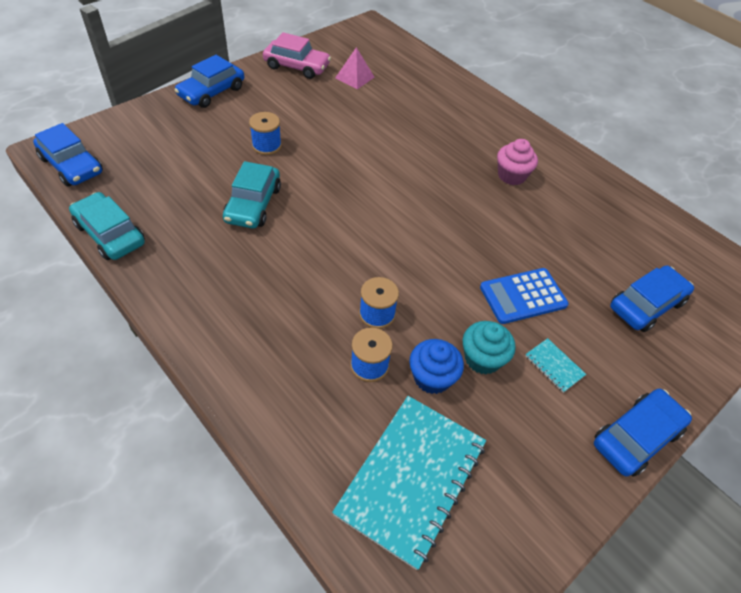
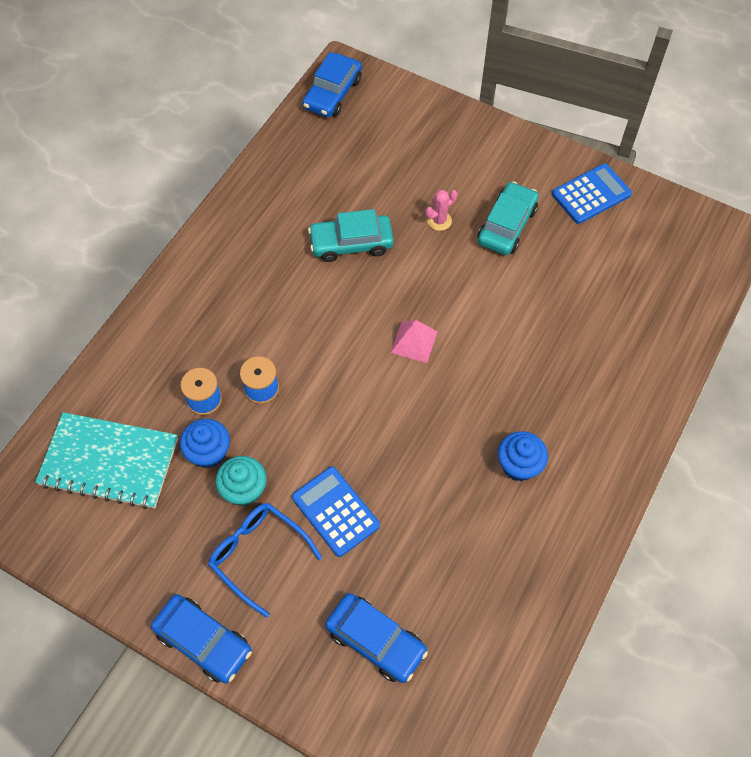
camera: 75 degrees right, 10 degrees up
turquoise car [69,192,145,260] -> turquoise car moved to [478,181,539,255]
blue car [175,55,244,108] -> none
blue spool [249,112,282,155] -> pink cactus [425,190,457,231]
pink car [263,32,331,79] -> blue calculator [552,164,632,224]
pink pyramid [335,47,375,89] -> pink pyramid moved to [391,320,438,363]
pink cupcake [497,139,538,185] -> blue cupcake [498,431,548,481]
turquoise notebook [525,338,586,393] -> blue glasses [208,503,322,618]

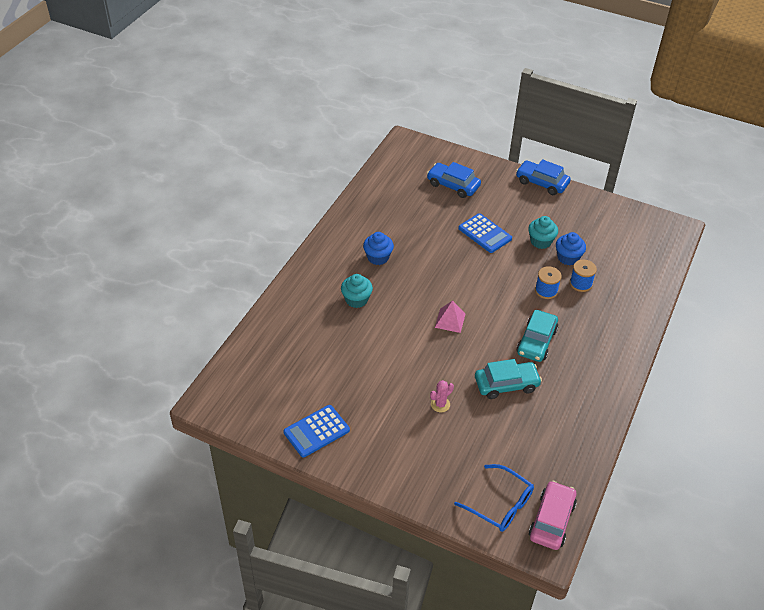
camera: 175 degrees right, 15 degrees down
turquoise notebook [35,412,178,509] -> none
blue glasses [208,503,322,618] -> blue glasses moved to [454,464,534,532]
blue car [302,52,362,118] -> pink car [529,481,577,550]
turquoise car [478,181,539,255] -> turquoise car moved to [516,310,558,362]
none -> turquoise cupcake [341,274,373,308]

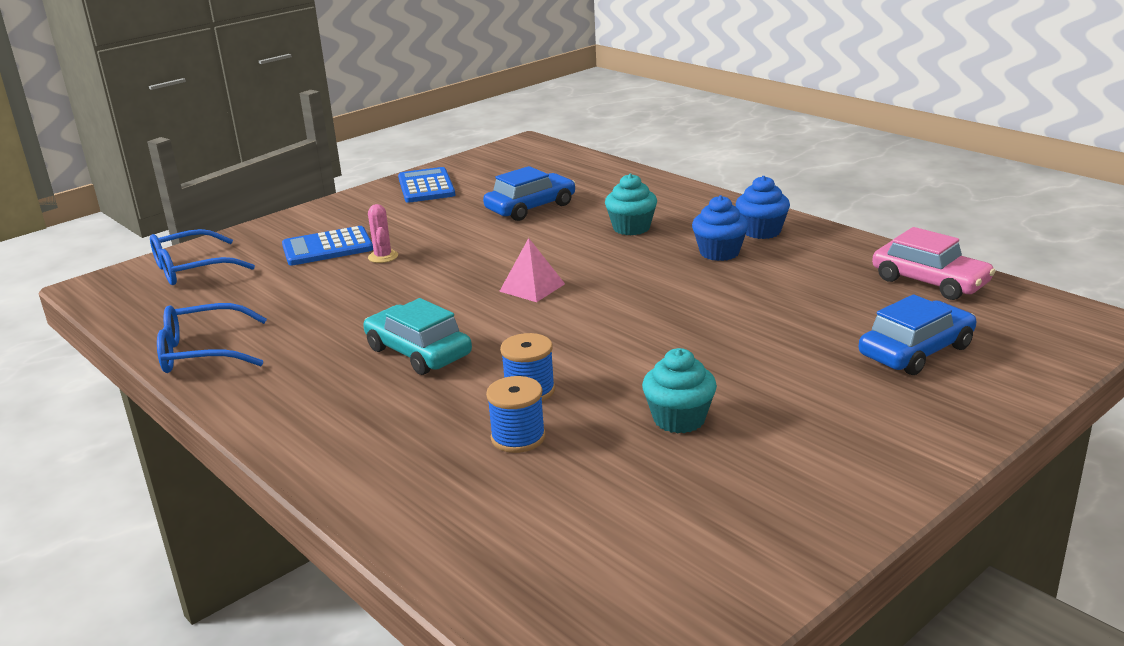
camera: 115 degrees right, 20 degrees down
blue calculator [458,213,512,253] -> blue calculator moved to [282,226,373,266]
turquoise car [475,359,542,399] -> none
blue car [516,159,571,195] -> blue car moved to [483,166,576,221]
pink car [529,481,577,550] -> pink car moved to [872,227,995,300]
blue cupcake [556,232,586,265] -> blue cupcake moved to [736,176,790,239]
none -> blue glasses [157,303,267,373]

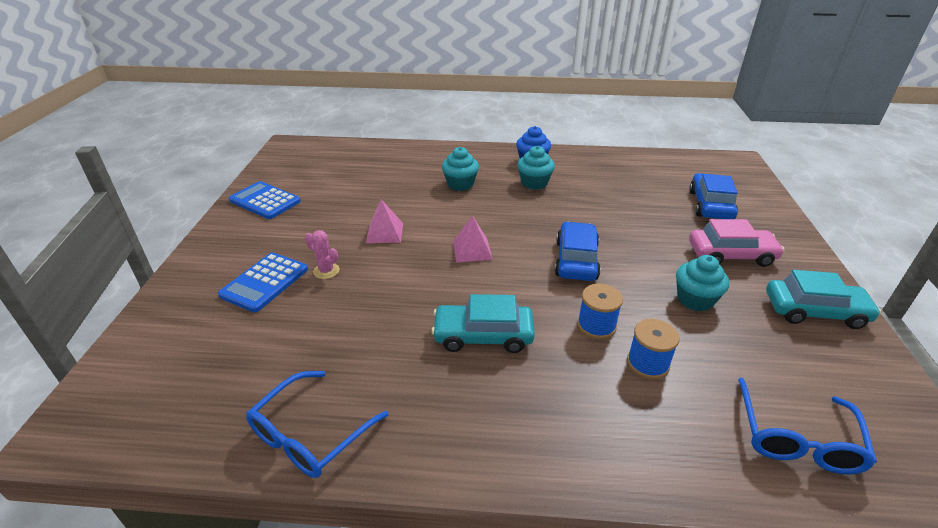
camera: 45 degrees left, 10 degrees up
blue glasses [150,229,255,285] -> blue glasses moved to [738,378,877,474]
blue car [483,166,576,221] -> blue car moved to [555,222,601,281]
blue cupcake [692,195,748,261] -> turquoise cupcake [517,146,555,190]
pink car [872,227,995,300] -> pink car moved to [689,219,785,267]
none -> pink pyramid [366,199,403,243]
none -> turquoise car [766,270,881,329]

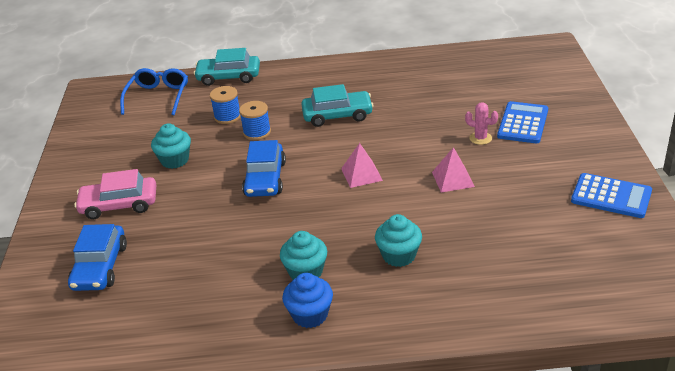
camera: 175 degrees right, 0 degrees up
blue glasses [246,371,389,478] -> none
turquoise car [766,270,881,329] -> turquoise car moved to [194,48,260,86]

